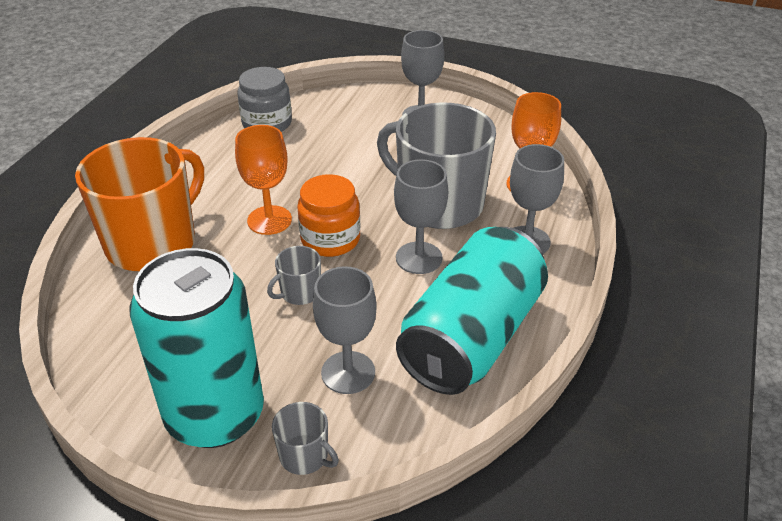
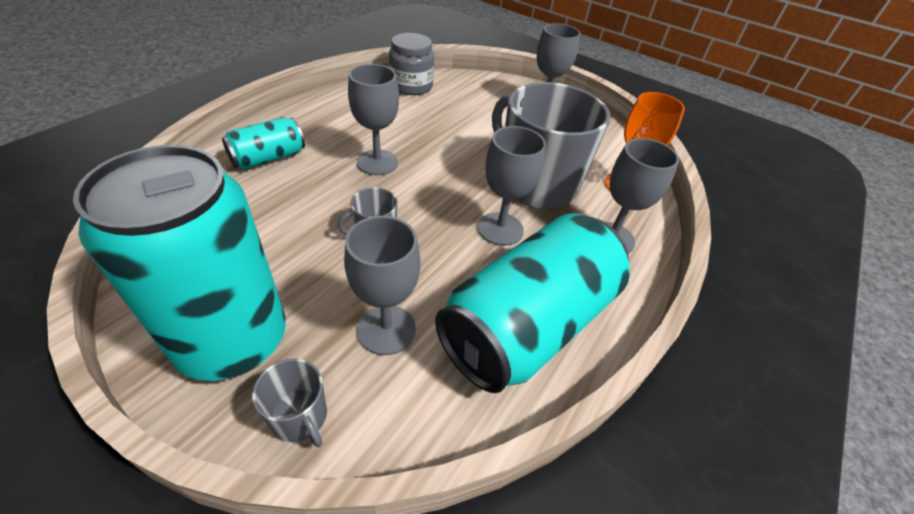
camera: 10 degrees right, 5 degrees up
orange mug [75,137,204,271] -> turquoise can [222,117,305,170]
orange goblet [235,125,292,235] -> grey goblet [348,64,399,175]
orange jar [297,174,360,257] -> none

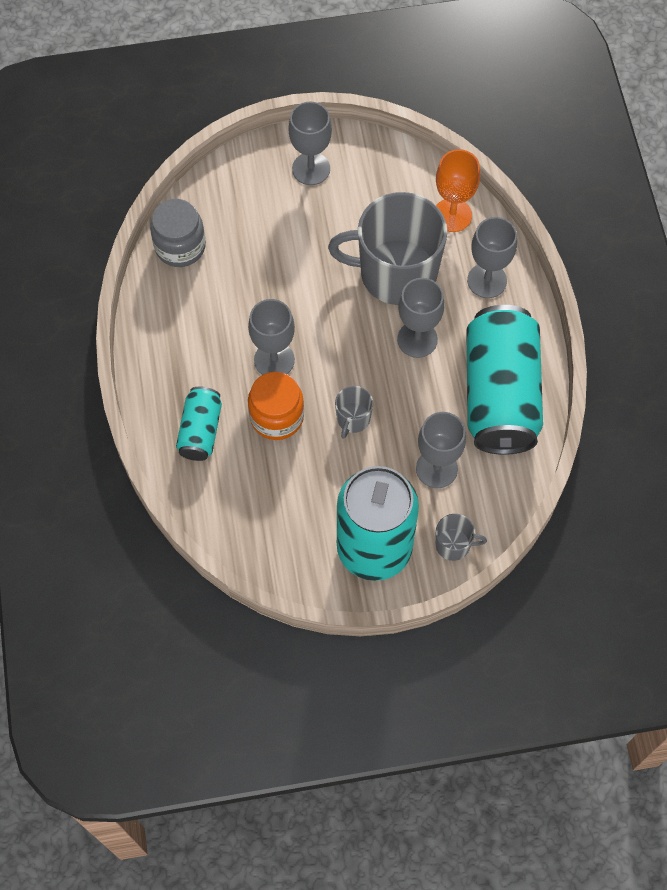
camera: 40 degrees left, 20 degrees up
none -> orange jar [248,372,304,440]

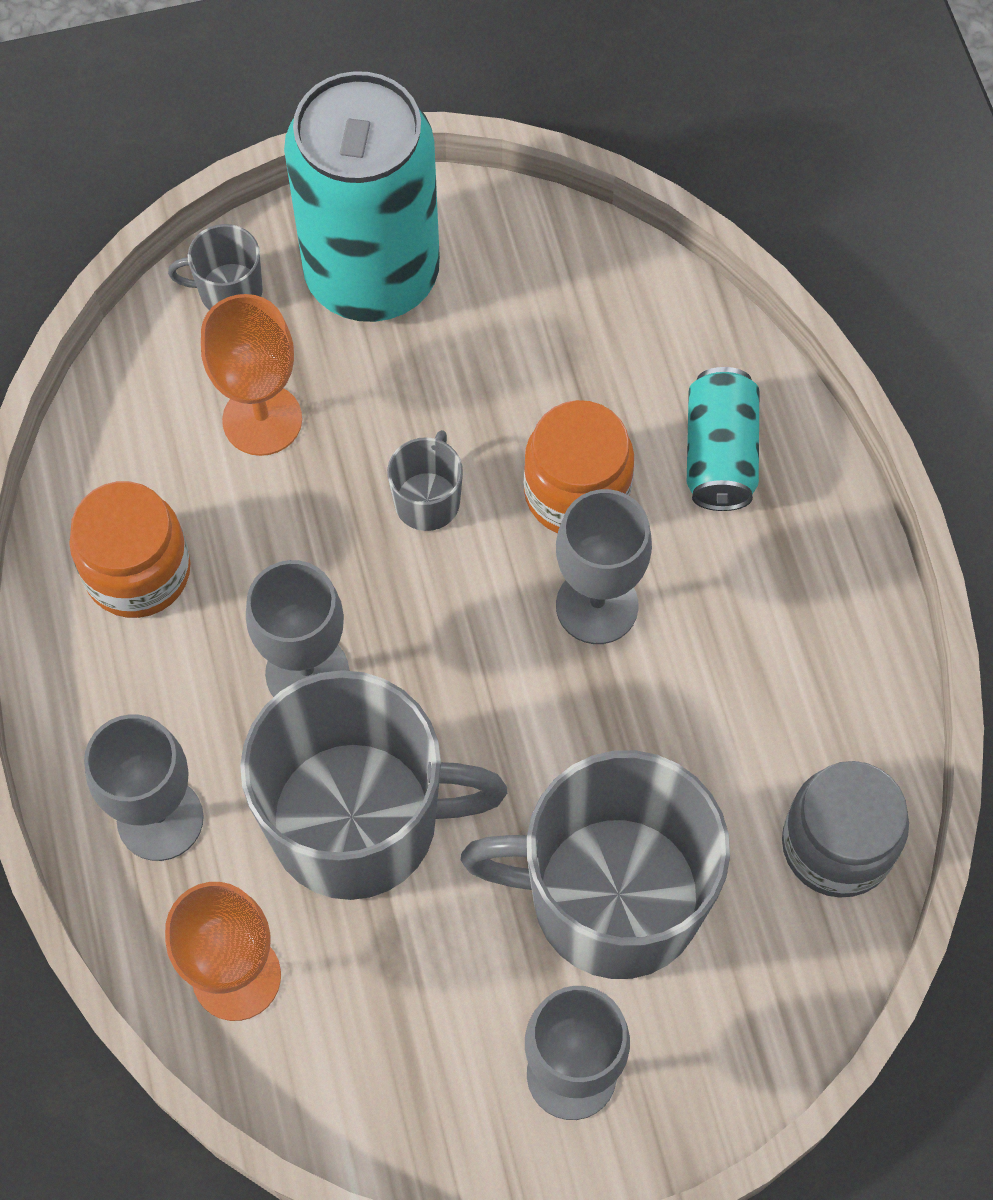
camera: 175 degrees right, 0 degrees up
grey goblet [416,412,466,488] -> orange goblet [201,294,302,456]
turquoise can [466,305,543,455] -> orange jar [69,481,191,618]
none -> grey mug [461,750,730,979]

